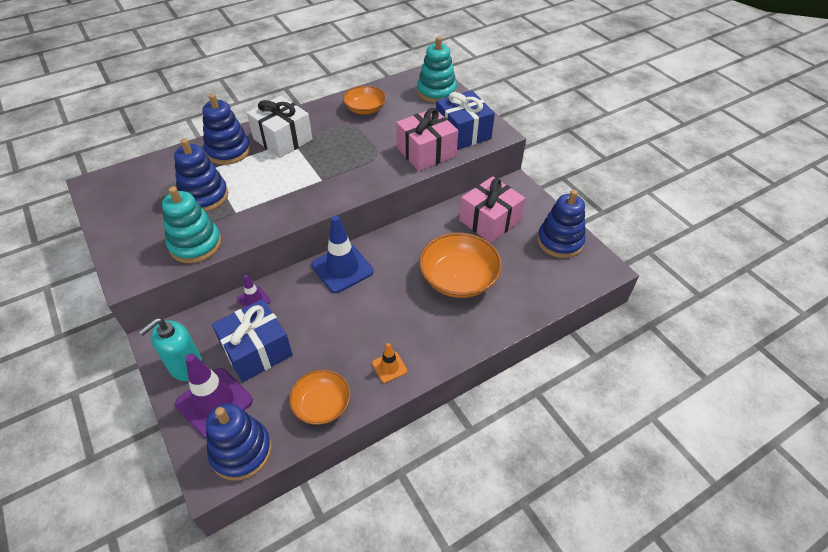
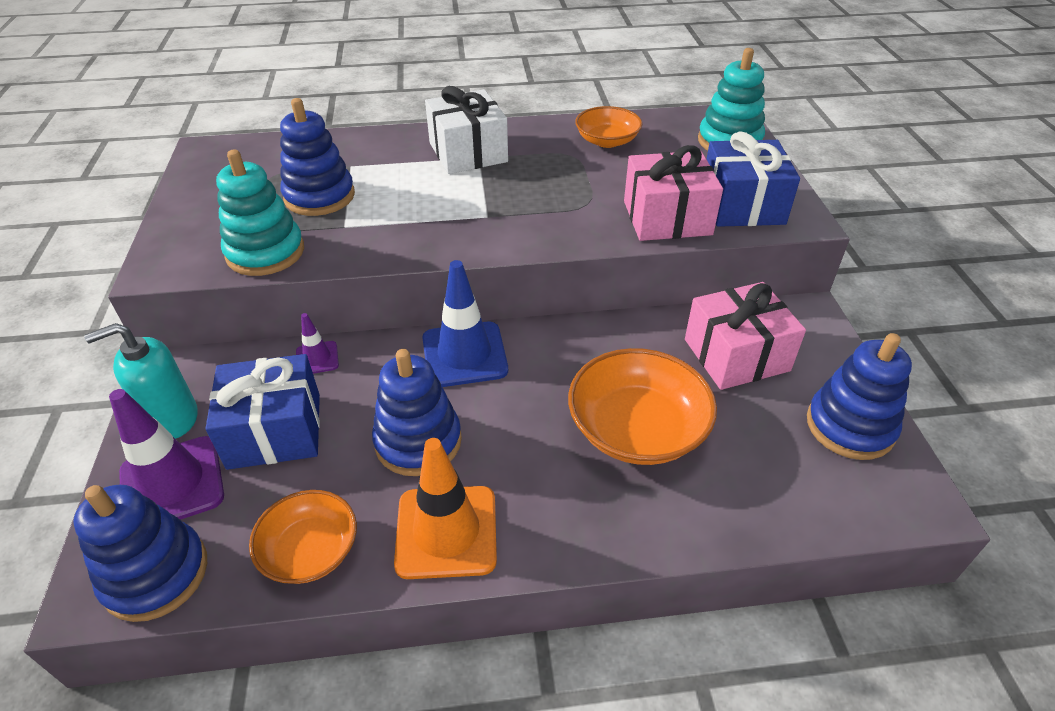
camera: 25 degrees right, 5 degrees down
blue stacking toy [202,94,251,165] -> blue stacking toy moved to [372,349,462,476]
orange traffic cone [372,343,407,383] -> orange traffic cone [394,438,497,579], size x1.96

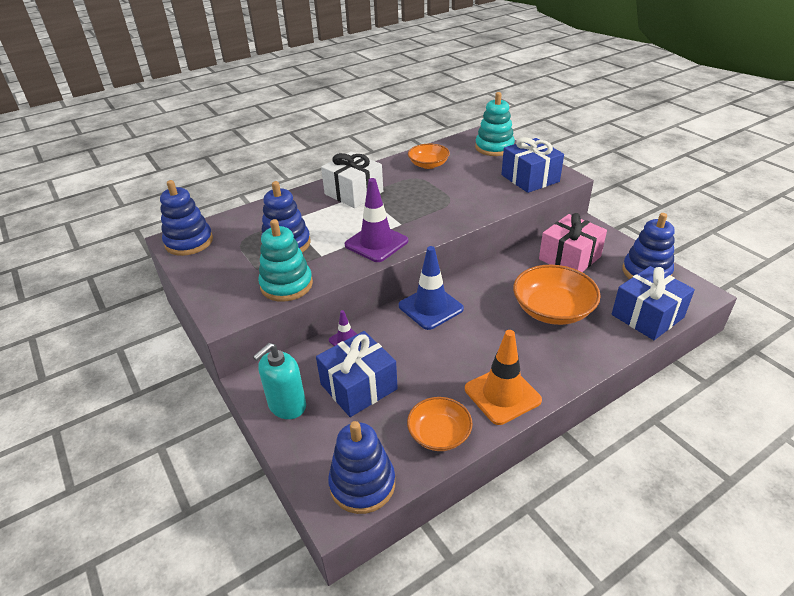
camera: 25 degrees left, 5 degrees down
purple traffic cone [109,389,224,520] -> purple traffic cone moved to [344,178,408,262]
blue stacking toy [372,349,462,476] -> blue stacking toy moved to [160,180,213,256]
pink gift [624,145,723,241] -> none
none -> blue gift [612,266,695,340]

